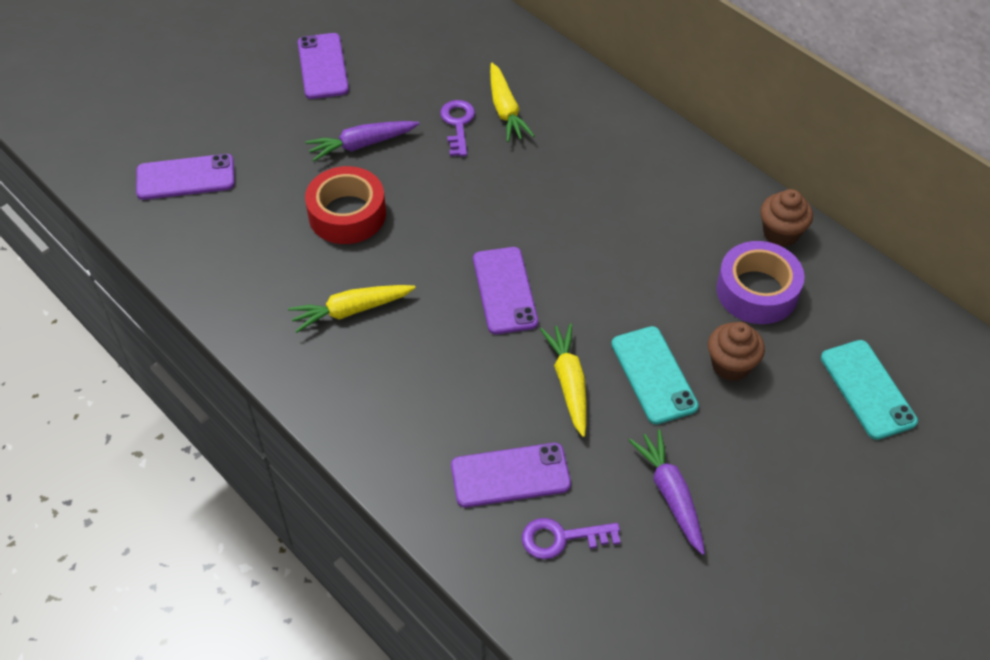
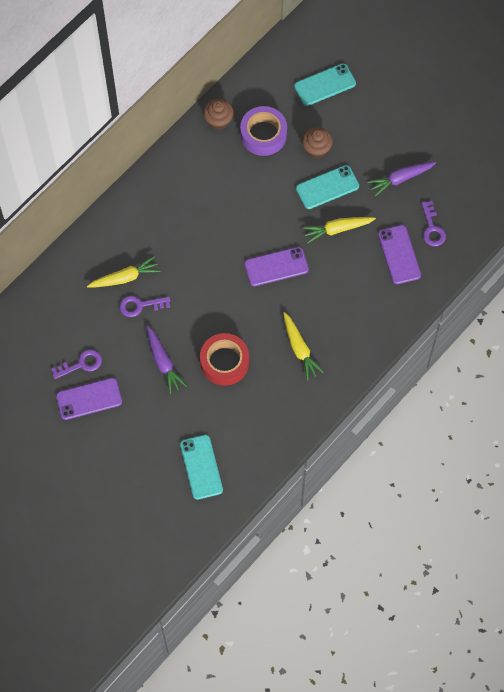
camera: 95 degrees left, 15 degrees up
purple phone [136,154,235,200] -> turquoise phone [180,435,223,500]
none -> purple key [51,349,102,379]

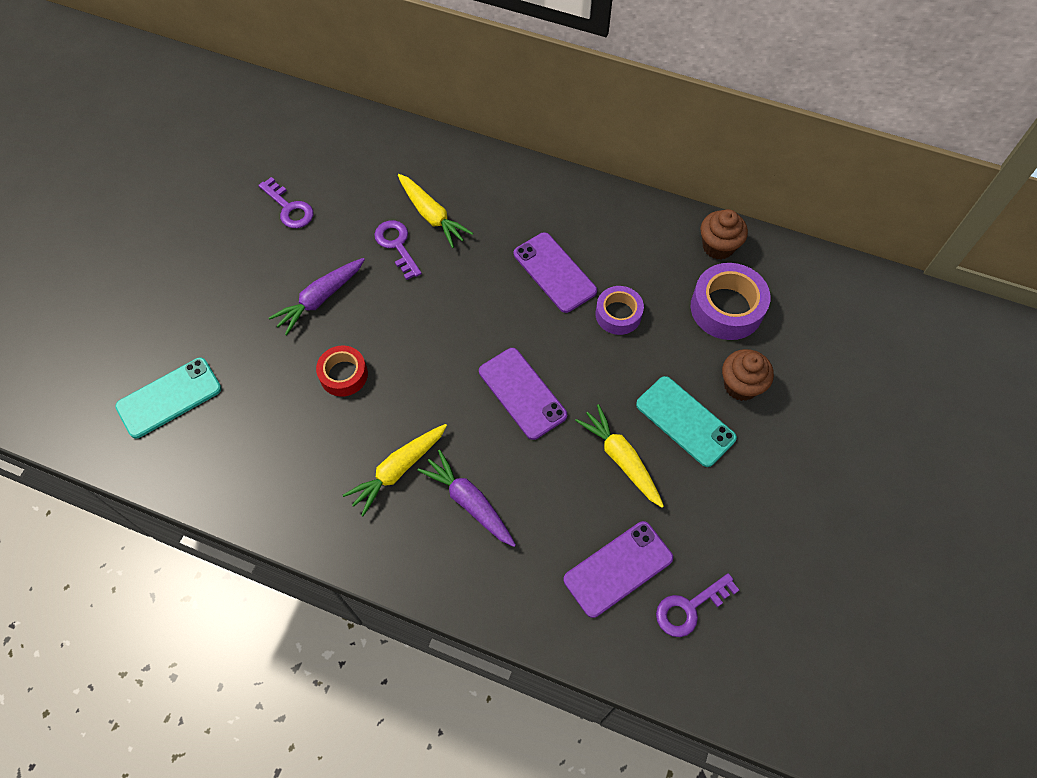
camera: 70 degrees right, 5 degrees down
purple phone [56,378,122,420] -> purple phone moved to [514,232,597,313]
red tape [200,333,249,386] -> red tape [316,345,368,397], size x0.63
turquoise phone [294,63,356,106] -> none
purple carrot [367,162,436,197] -> purple carrot moved to [417,450,516,547]
none -> purple tape [595,286,644,335]

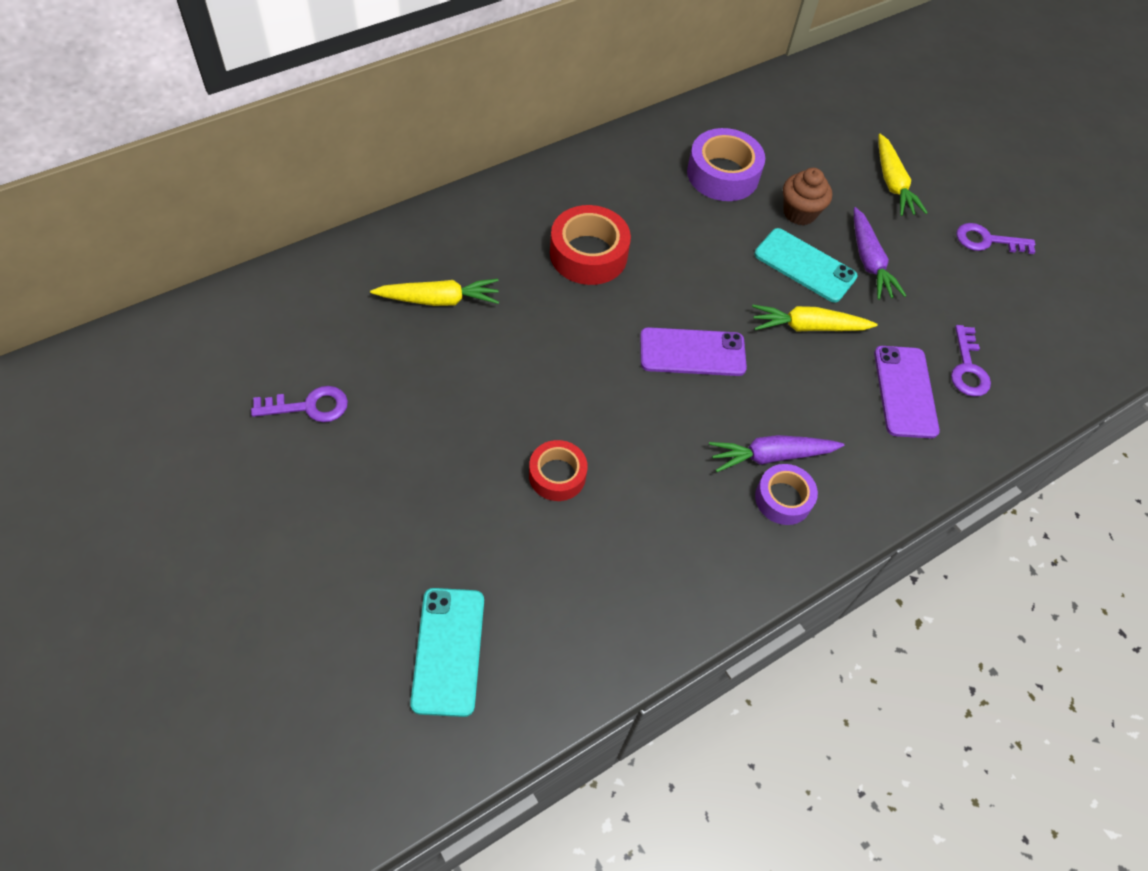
camera: 60 degrees left, 5 degrees down
purple carrot [269,258,365,335] -> purple carrot moved to [854,207,907,300]
yellow carrot [343,424,447,516] -> yellow carrot moved to [879,134,928,216]
purple key [374,220,422,280] -> purple key moved to [956,223,1035,254]
purple phone [514,232,597,313] -> red tape [550,205,631,285]
purple tape [595,286,644,335] -> purple tape moved to [755,464,818,525]
turquoise phone [636,376,737,467] -> turquoise phone turned 45 degrees clockwise [754,228,858,303]
brown cupcake [700,209,748,259] -> none

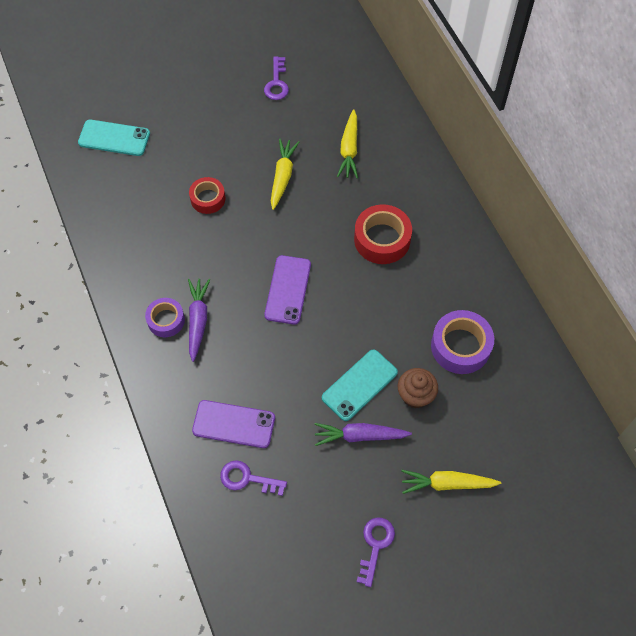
camera: 105 degrees right, 5 degrees up
yellow carrot [752,305,878,332] -> yellow carrot moved to [271,139,299,210]

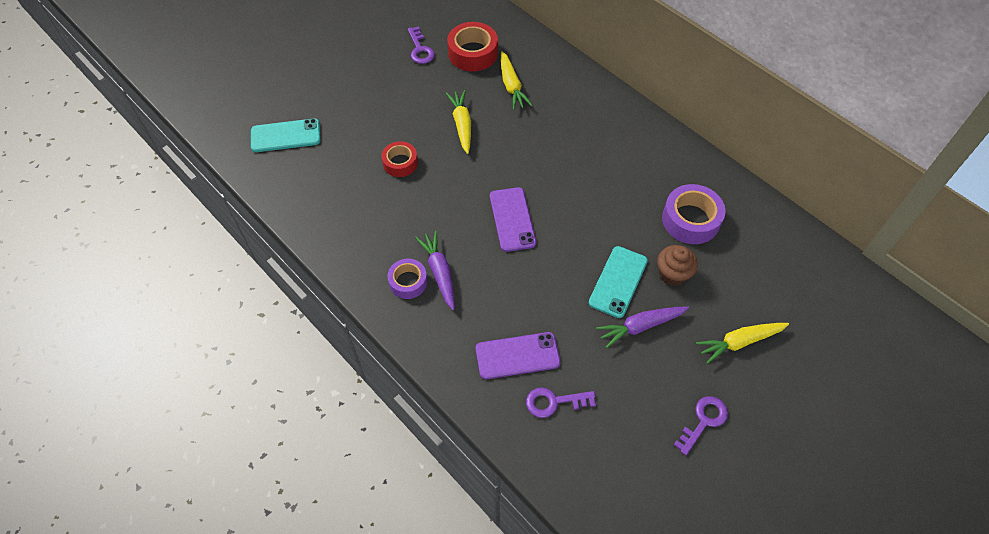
camera: 20 degrees left, 5 degrees down
red tape [354,204,412,264] -> red tape moved to [447,22,498,72]
purple key [357,517,395,587] -> purple key turned 45 degrees clockwise [674,396,728,455]

